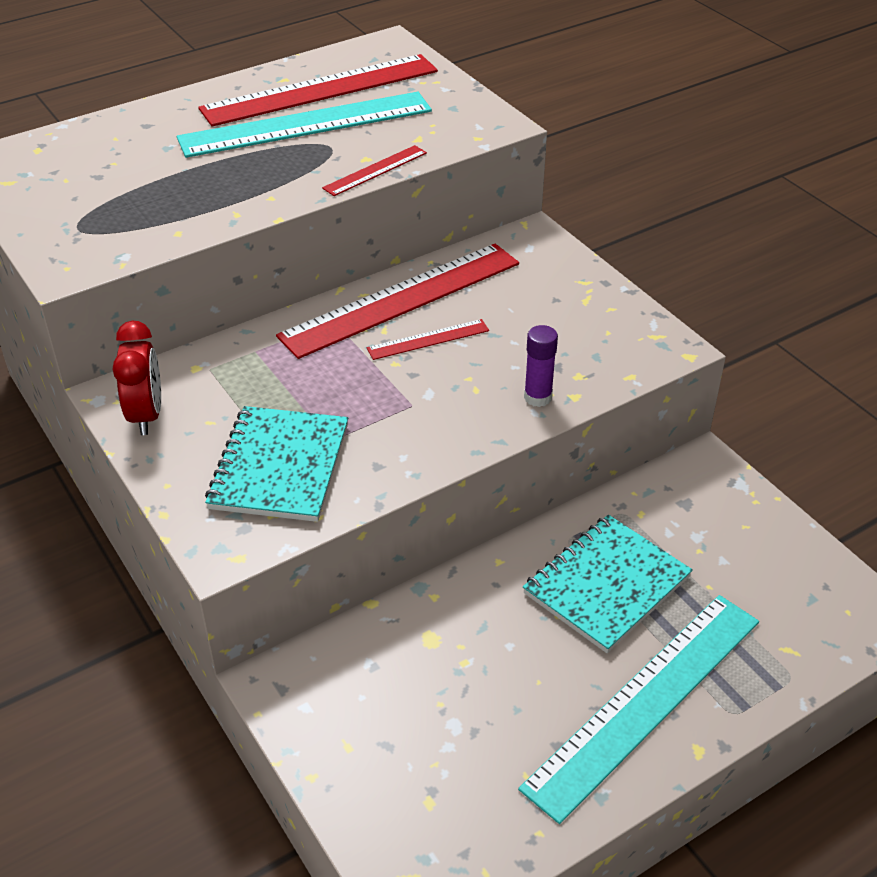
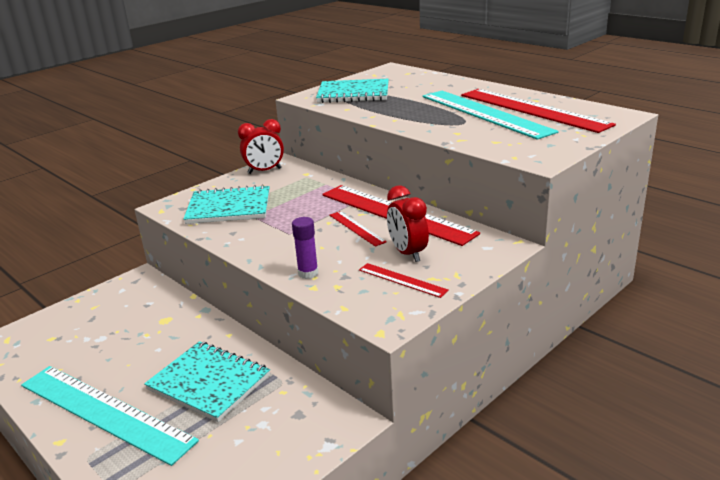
camera: 80 degrees right, 15 degrees down
red ruler [322,145,427,196] -> red ruler moved to [359,263,449,298]
none -> turquoise notebook [316,79,389,103]
none -> red clock [387,185,429,262]

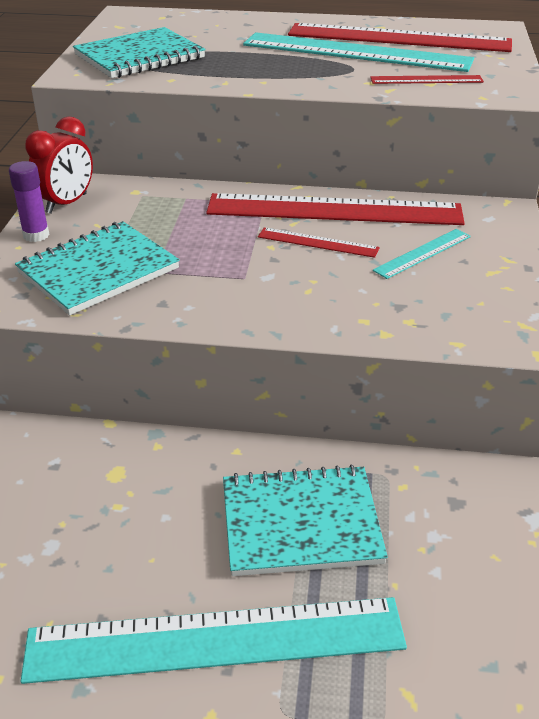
camera: 40 degrees left, 10 degrees up
purple glue stick [292,217,318,279] -> purple glue stick moved to [9,161,49,242]
red ruler [359,263,449,298] -> red ruler moved to [370,75,484,84]
red clock [387,185,429,262] -> turquoise ruler [373,229,471,279]

